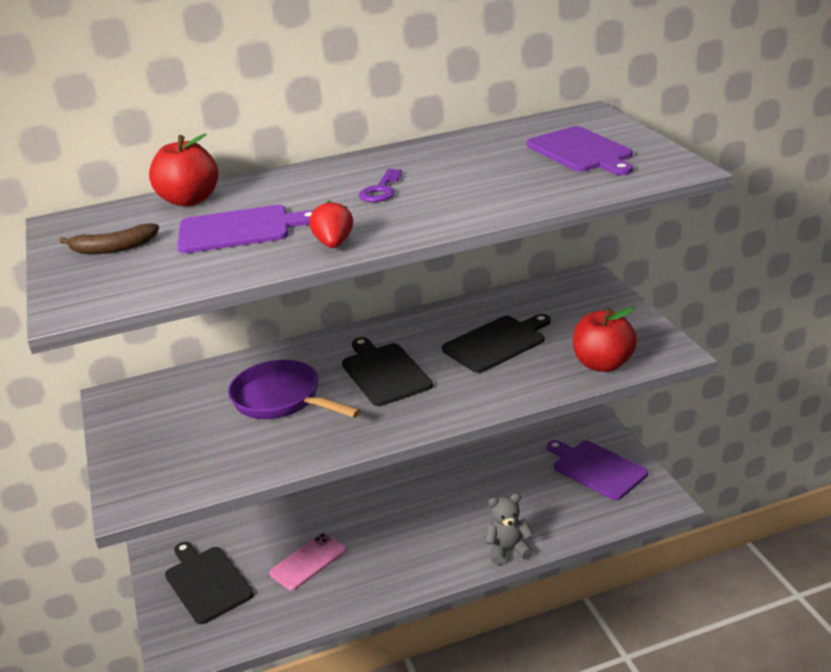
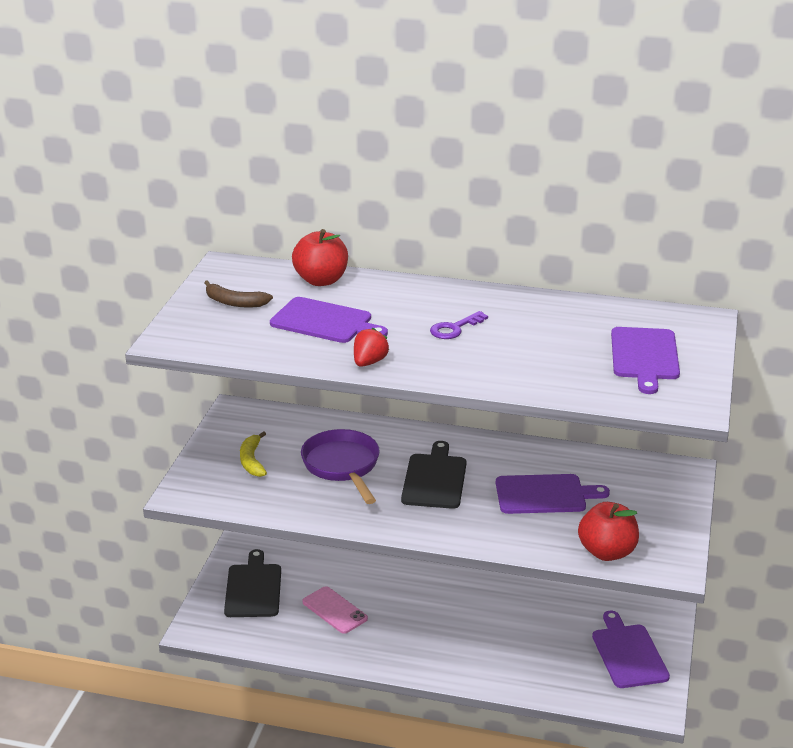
camera: 30 degrees right, 0 degrees up
pink phone [269,533,346,591] -> pink phone turned 60 degrees clockwise [302,586,368,634]
black cutting board [442,314,551,373] -> purple cutting board [496,474,610,514]
grey teddy bear [485,493,533,565] -> none
none -> yellow banana [240,431,267,477]

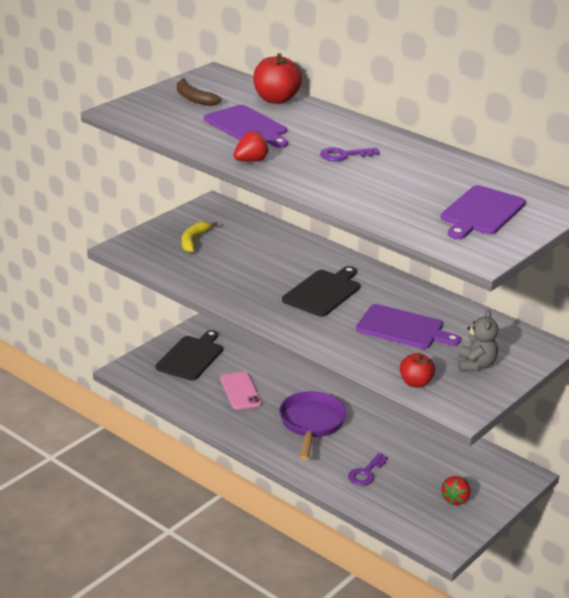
camera: 25 degrees right, 0 degrees up
purple pan [301,429,380,504] -> purple pan moved to [279,391,347,460]
red apple [578,502,639,561] -> red apple [400,353,435,388], size x0.64
purple cutting board [592,611,670,688] -> red strawberry [441,476,470,505]
none -> purple key [348,453,388,486]
none -> grey teddy bear [458,310,498,372]

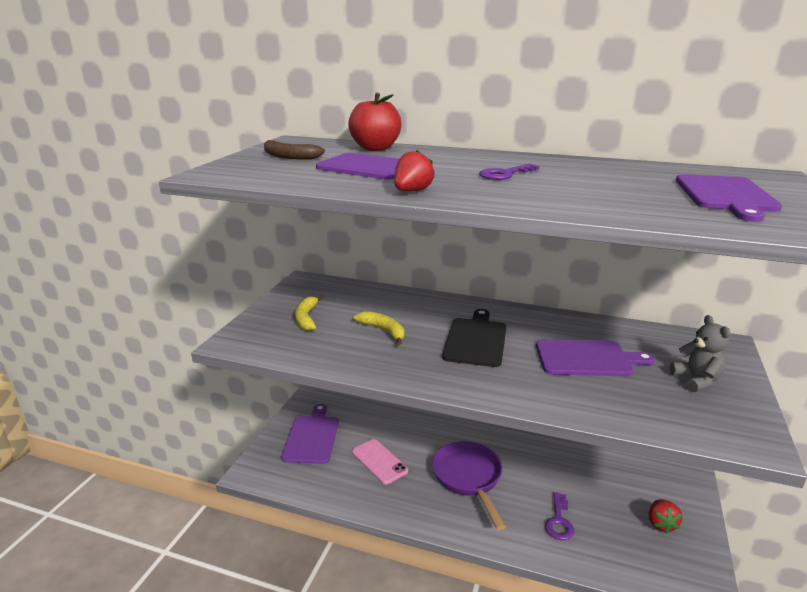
camera: 20 degrees left, 5 degrees down
black cutting board [156,330,223,381] -> purple cutting board [281,404,339,464]
red apple [400,353,435,388] -> none
none -> yellow banana [354,311,405,345]

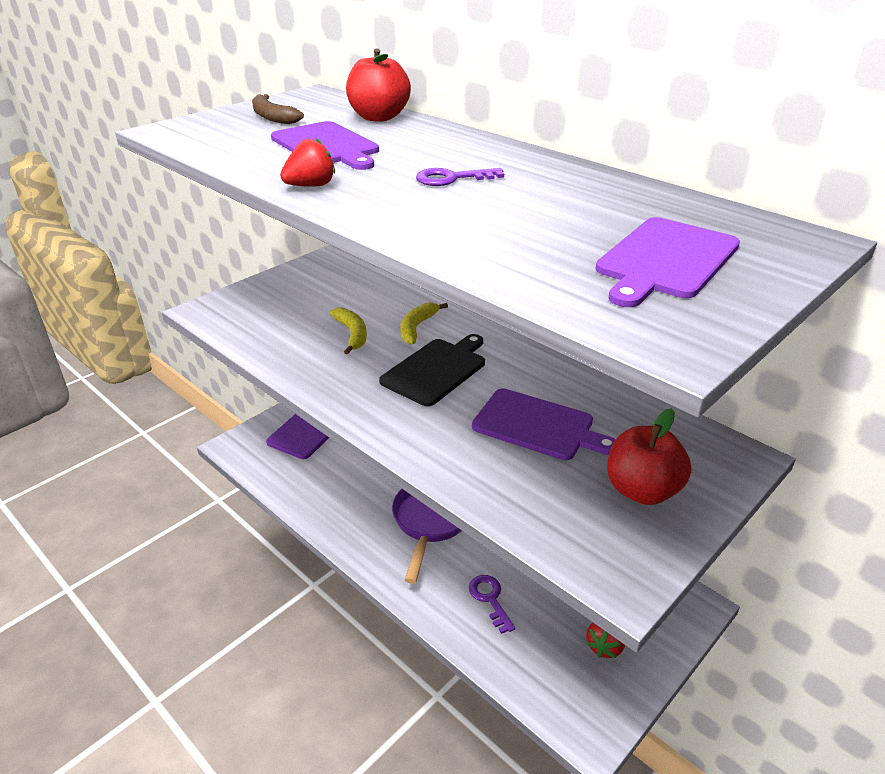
camera: 25 degrees right, 10 degrees up
yellow banana [295,295,324,331] -> yellow banana moved to [400,303,448,344]
pink phone [352,439,408,485] -> none
purple key [545,492,574,540] -> purple key turned 120 degrees clockwise [469,575,515,634]
grey teddy bear [670,315,731,392] -> red apple [607,408,692,505]

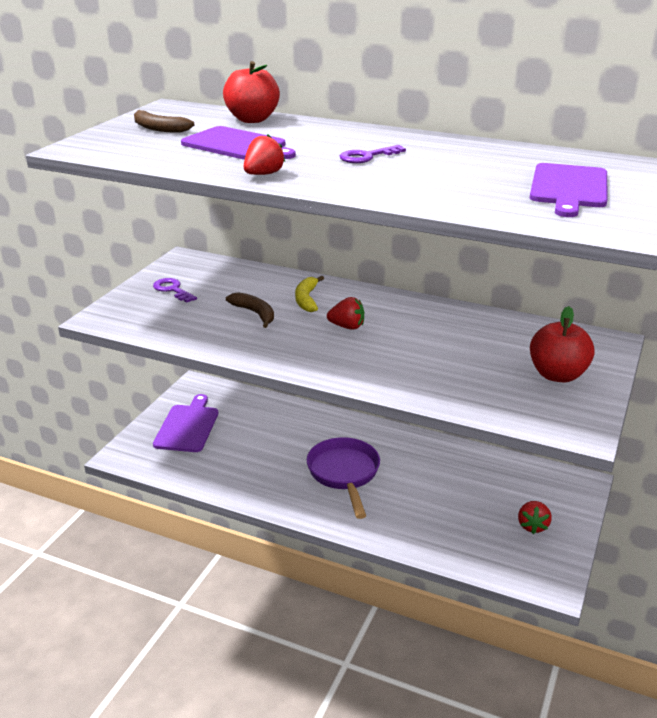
camera: 20 degrees left, 5 degrees down
yellow banana [330,308,367,354] -> brown banana [226,292,274,328]
black cutting board [379,334,485,406] -> red strawberry [327,297,364,330]
purple key [469,575,515,634] -> purple key moved to [153,278,197,303]
purple cutting board [472,388,615,460] -> none

